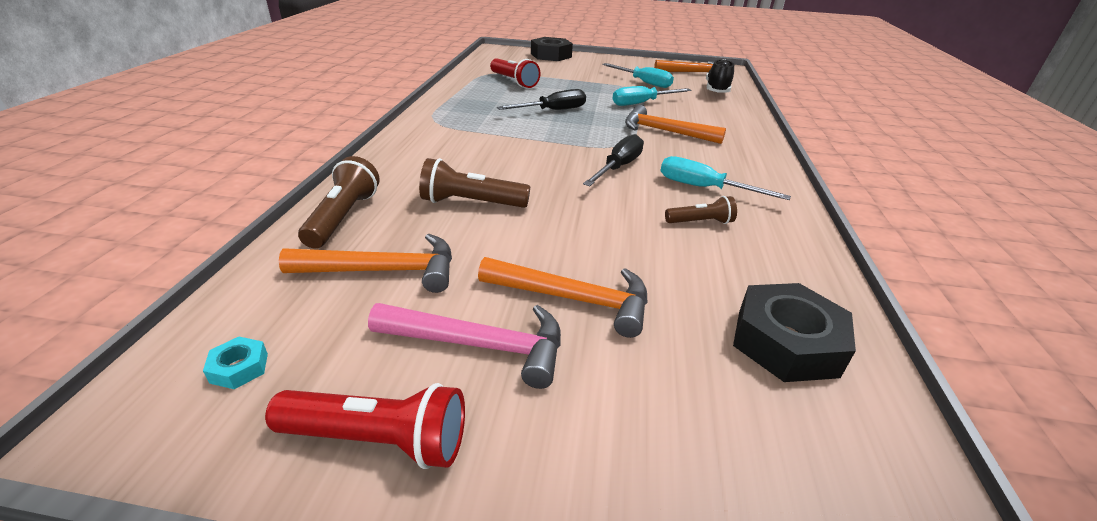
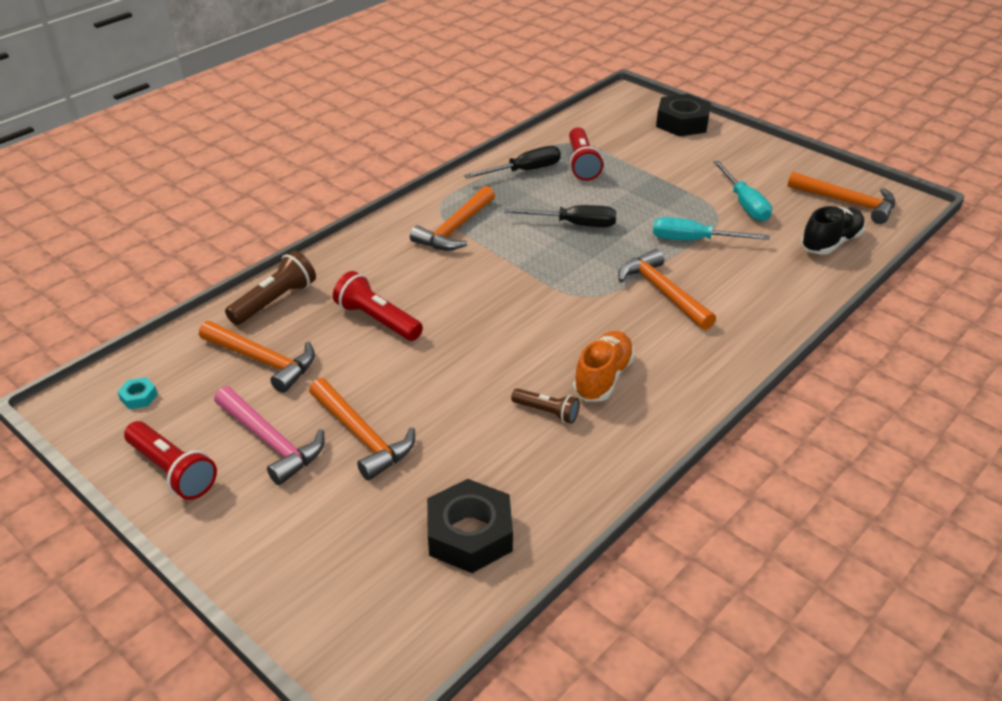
camera: 35 degrees right, 5 degrees up
brown flashlight [419,158,530,208] -> red flashlight [333,271,423,341]
black screwdriver [583,134,644,186] -> black screwdriver moved to [464,146,561,179]
turquoise screwdriver [661,156,791,200] -> orange shoe [573,331,635,402]
none -> orange hammer [410,186,495,250]

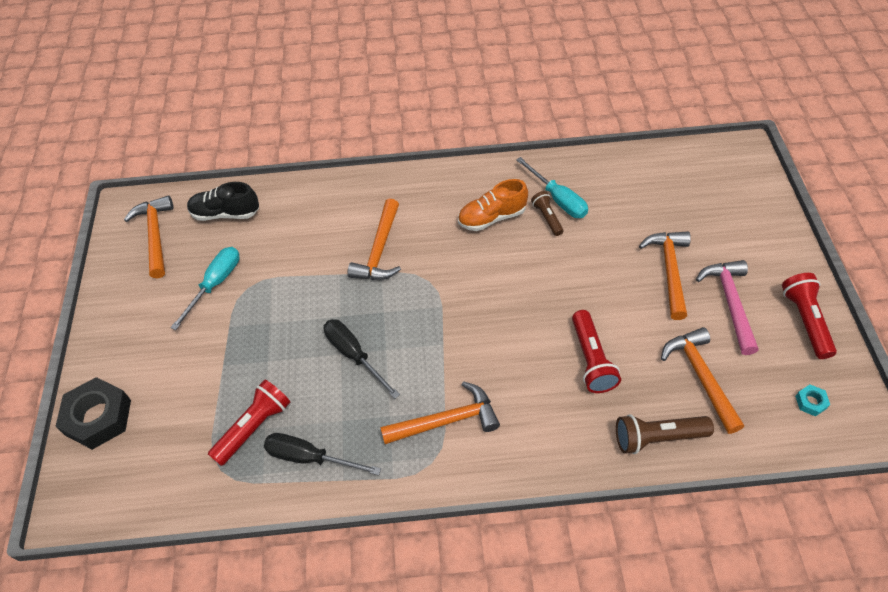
camera: 135 degrees left, 15 degrees up
black nut [427,479,513,573] -> none
turquoise screwdriver [653,217,770,240] -> turquoise screwdriver moved to [516,157,588,218]

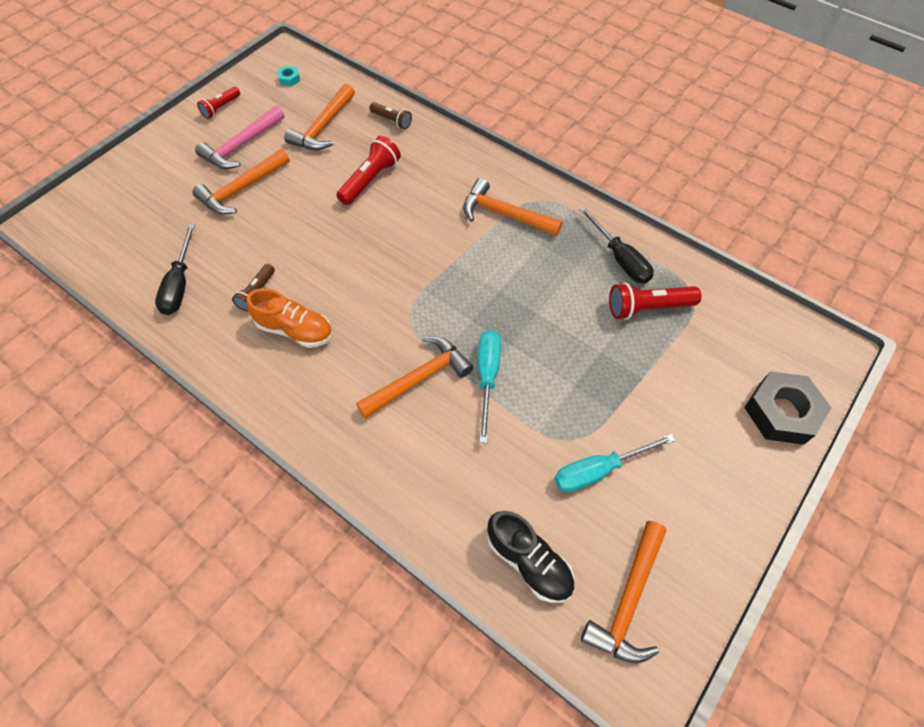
camera: 140 degrees left, 5 degrees up
black screwdriver [324,319,400,399] -> black screwdriver moved to [155,223,195,315]
turquoise screwdriver [516,157,588,218] -> turquoise screwdriver moved to [478,330,501,443]
brown flashlight [616,414,714,454] -> brown flashlight [369,102,412,129], size x0.62
red flashlight [782,273,837,359] -> red flashlight [197,87,240,119], size x0.62

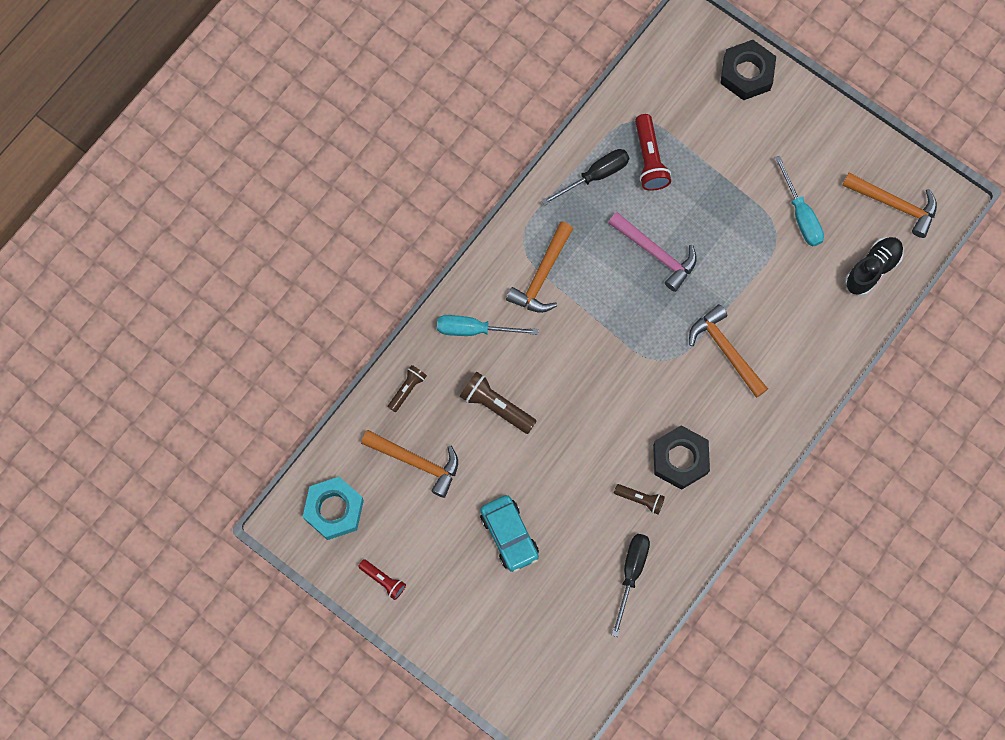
camera: 90 degrees left, 15 degrees up
black screwdriver [155,223,195,315] -> black screwdriver turned 75 degrees counterclockwise [612,534,650,637]
orange hammer [192,149,290,215] -> turquoise car [480,495,539,572]
pink hammer [195,105,285,169] -> pink hammer moved to [608,212,697,292]
orange shoe [246,288,333,348] -> black nut [653,425,710,490]
turquoise nut [277,66,301,86] -> turquoise nut [303,477,364,540], size x2.27
red flashlight [337,136,401,205] -> brown flashlight [460,372,537,434]
turquoise screwdriver [478,330,501,443] -> turquoise screwdriver moved to [437,315,538,336]

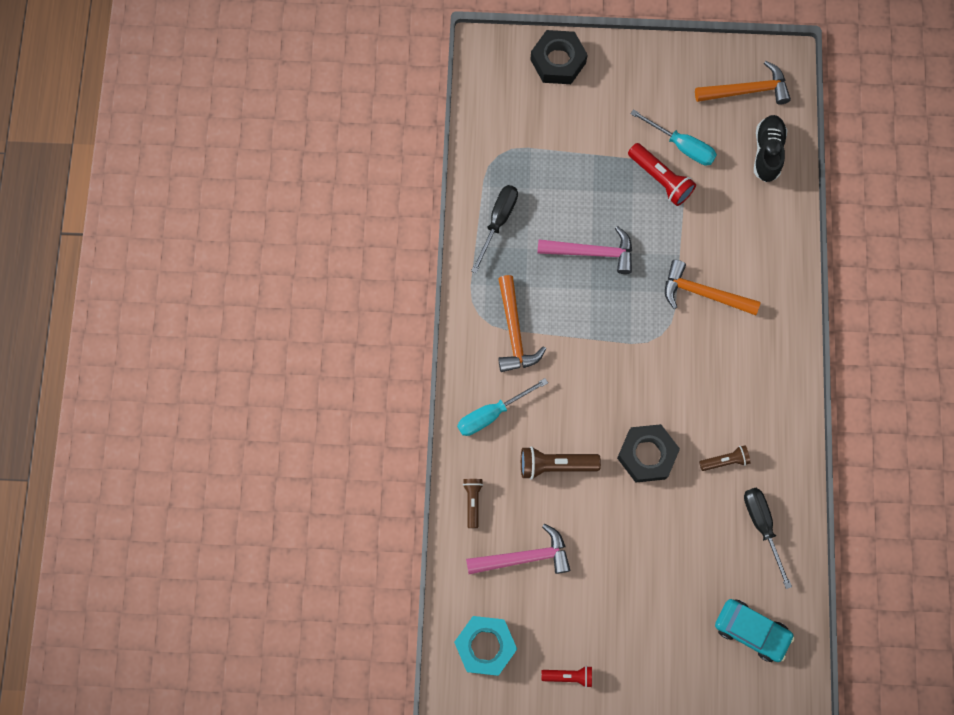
camera: 35 degrees left, 0 degrees up
orange hammer [361,430,458,498] -> pink hammer [466,524,570,574]
turquoise car [480,495,539,572] -> turquoise car moved to [715,599,795,662]
red flashlight [635,114,671,191] -> red flashlight moved to [628,143,696,206]
black nut [653,425,710,490] -> black nut moved to [617,424,680,483]

